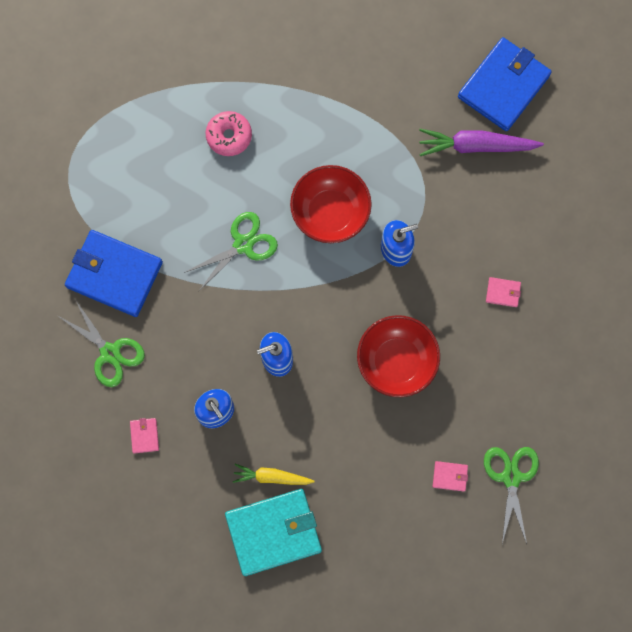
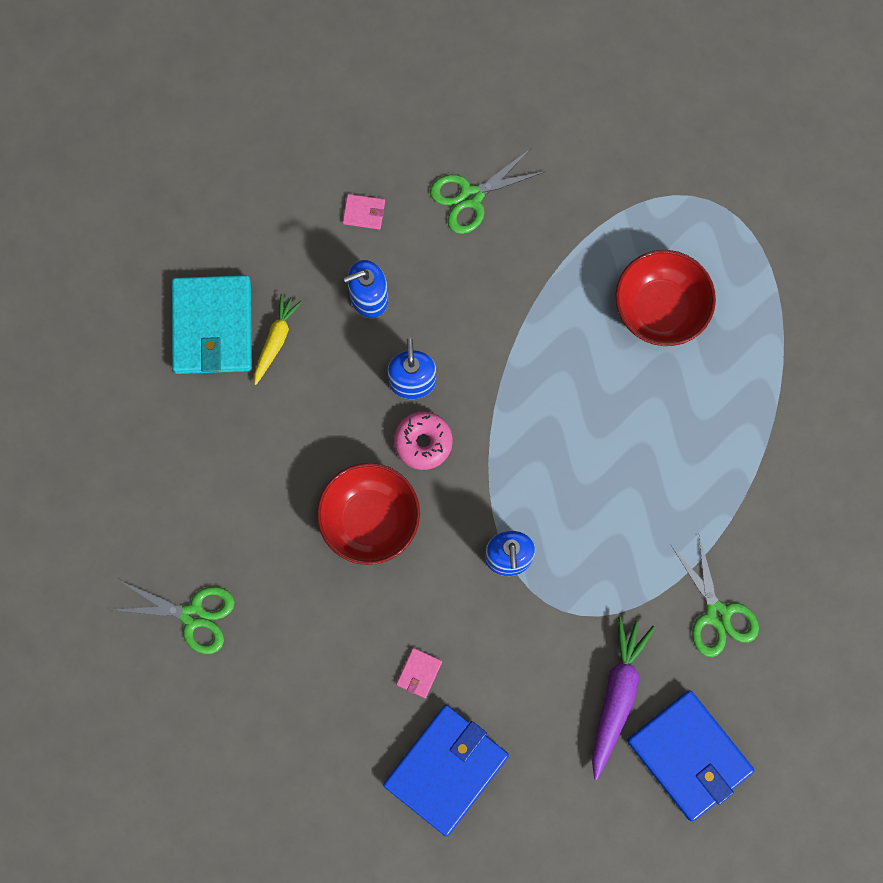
camera: 105 degrees right, 0 degrees up
blue wallet [65,230,163,317] -> blue wallet moved to [383,705,509,836]
green scissors [184,212,278,292] -> green scissors moved to [671,535,759,657]
pink donut [206,111,252,156] -> pink donut moved to [394,412,453,470]
red bowl [290,165,372,243] -> red bowl moved to [615,250,716,346]
pink wallet [433,461,468,492] -> none

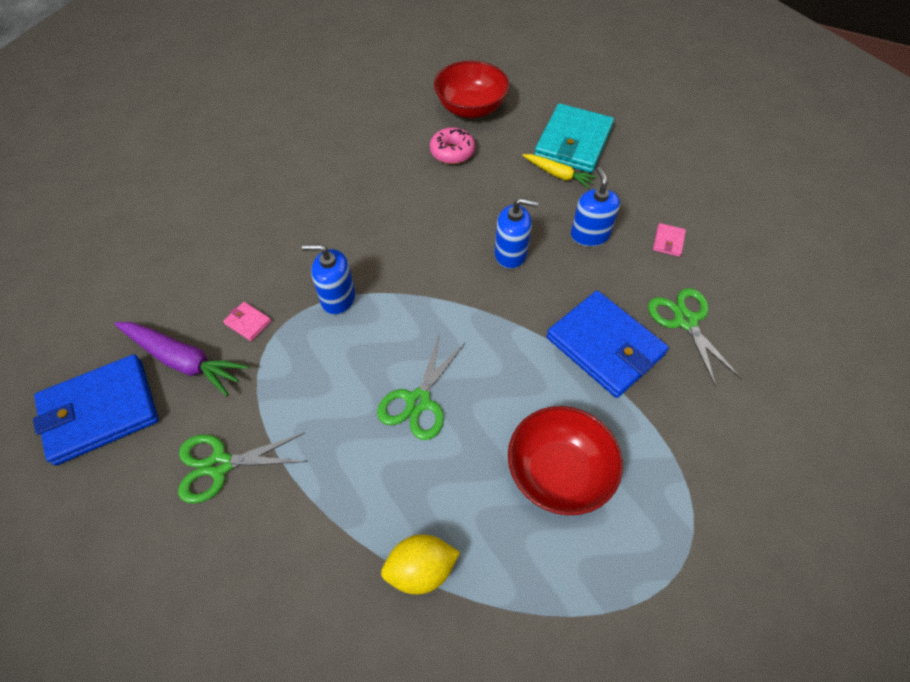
camera: 100 degrees right, 20 degrees down
green scissors [114,581,235,654] -> green scissors moved to [377,333,466,440]
turquoise wallet [172,275,252,374] -> turquoise wallet turned 75 degrees counterclockwise [534,104,614,173]
red bowl [317,463,420,565] -> red bowl moved to [434,61,509,118]
blue wallet [383,705,509,836] -> blue wallet moved to [546,291,669,398]
pink donut [394,412,453,470] -> pink donut moved to [430,127,475,164]
pink wallet [396,648,442,698] -> pink wallet moved to [223,302,271,341]
none -> yellow lemon [381,534,460,595]

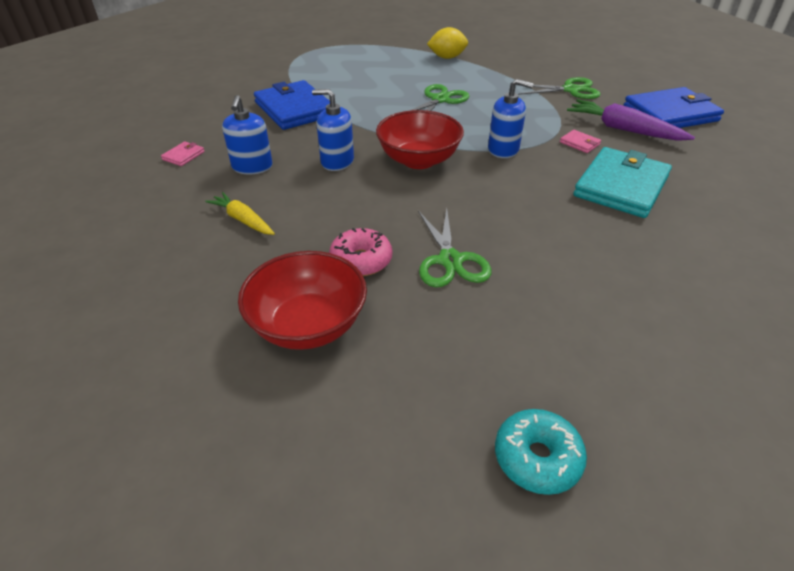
camera: 170 degrees left, 15 degrees down
red bowl [508,406,623,515] -> red bowl moved to [376,110,464,169]
turquoise wallet [534,104,614,173] -> turquoise wallet moved to [573,147,672,218]
green scissors [648,288,741,387] -> green scissors moved to [418,208,491,287]
none -> turquoise donut [495,409,587,495]

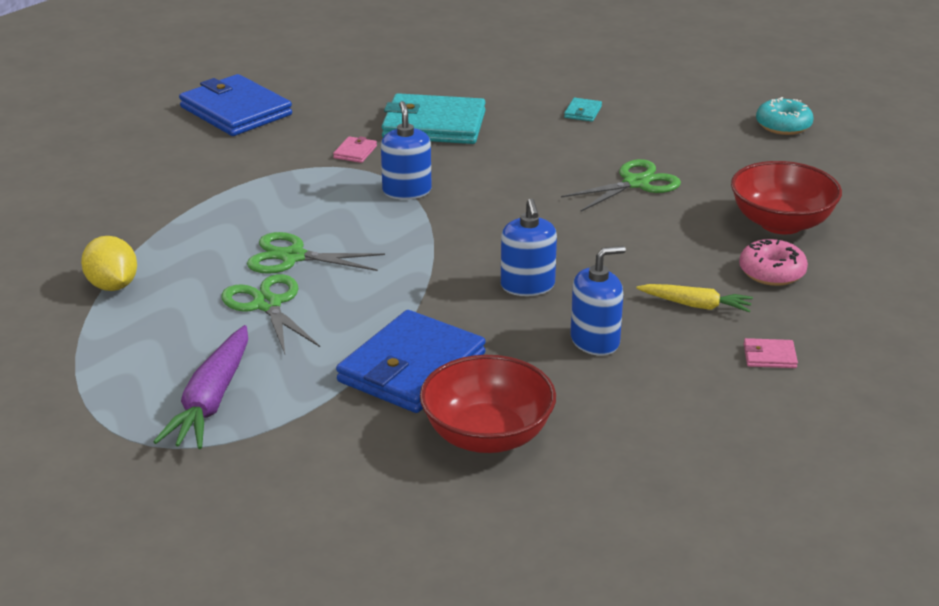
camera: 115 degrees left, 10 degrees down
pink wallet [161,141,205,166] -> pink wallet moved to [744,338,798,368]
yellow carrot [205,192,275,235] -> yellow carrot turned 90 degrees counterclockwise [636,284,753,312]
pink donut [329,228,392,276] -> pink donut moved to [739,239,808,286]
red bowl [376,110,464,169] -> red bowl moved to [420,355,556,453]
green scissors [516,77,601,99] -> green scissors moved to [221,274,320,354]
purple carrot [567,99,695,141] -> purple carrot moved to [153,325,248,449]
none -> turquoise wallet [564,98,602,122]

